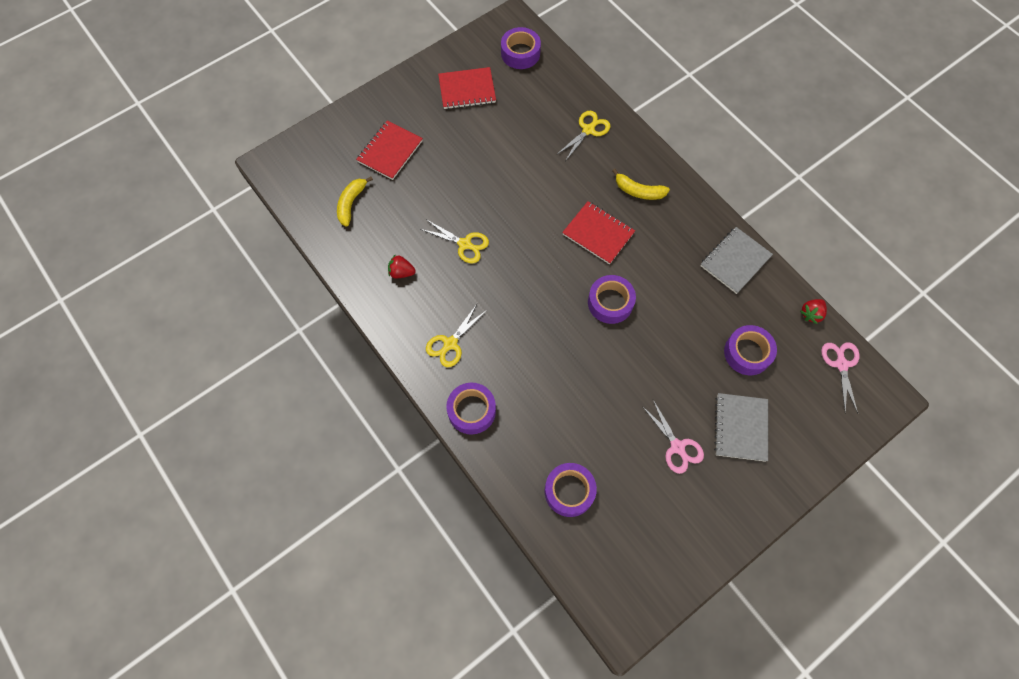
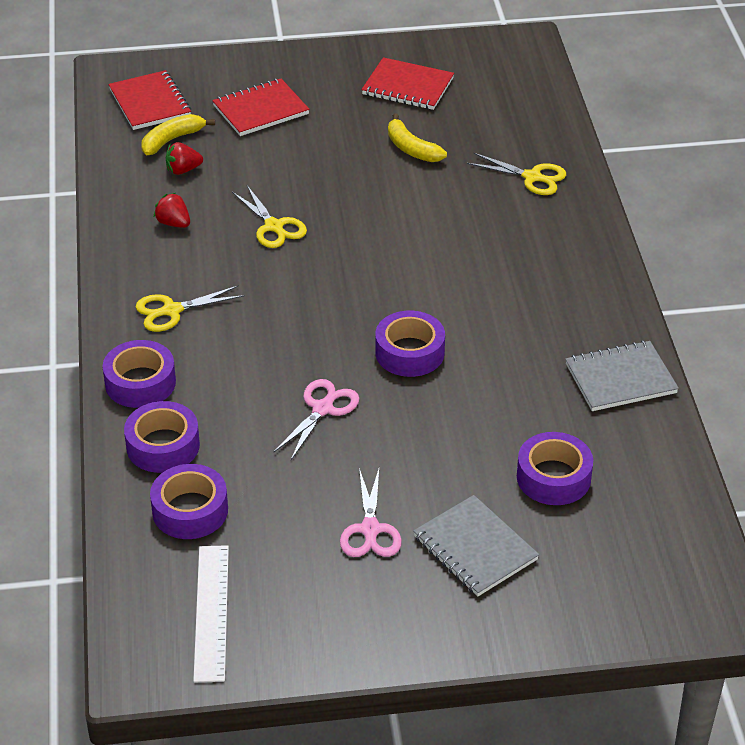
camera: 30 degrees right, 25 degrees down
purple tape [501,27,541,69] -> purple tape moved to [124,401,200,473]
yellow scissors [556,111,611,160] -> yellow scissors turned 45 degrees clockwise [467,153,566,195]
red notebook [562,201,635,264] -> red notebook moved to [108,70,191,130]
yellow banana [612,169,670,200] -> yellow banana moved to [388,113,447,162]
grey notebook [714,393,768,462] -> grey notebook turned 75 degrees counterclockwise [413,495,539,596]
red strawberry [800,299,827,324] -> red strawberry moved to [166,142,203,175]
pink scissors [821,342,859,414] -> pink scissors moved to [274,379,359,460]
none -> white ruler [193,545,229,682]

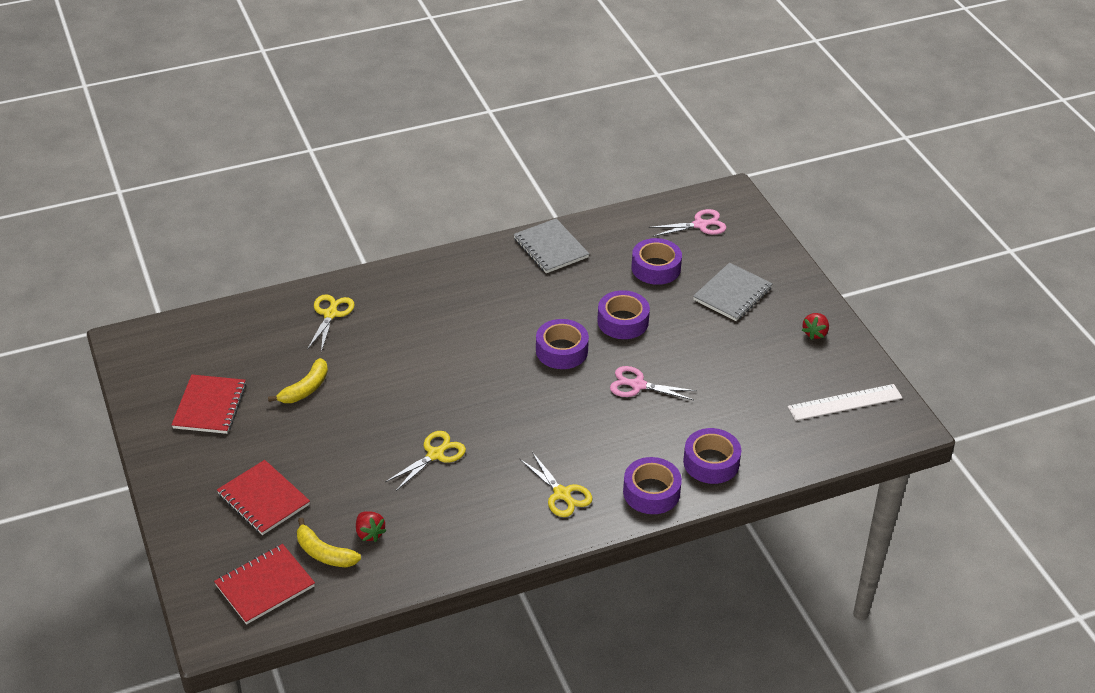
camera: 105 degrees left, 0 degrees up
purple tape [150,464,228,539] -> purple tape moved to [597,290,650,339]
red strawberry [154,193,190,228] -> red strawberry moved to [802,313,829,340]
pink scissors [340,468,402,557] -> pink scissors moved to [649,209,726,237]

